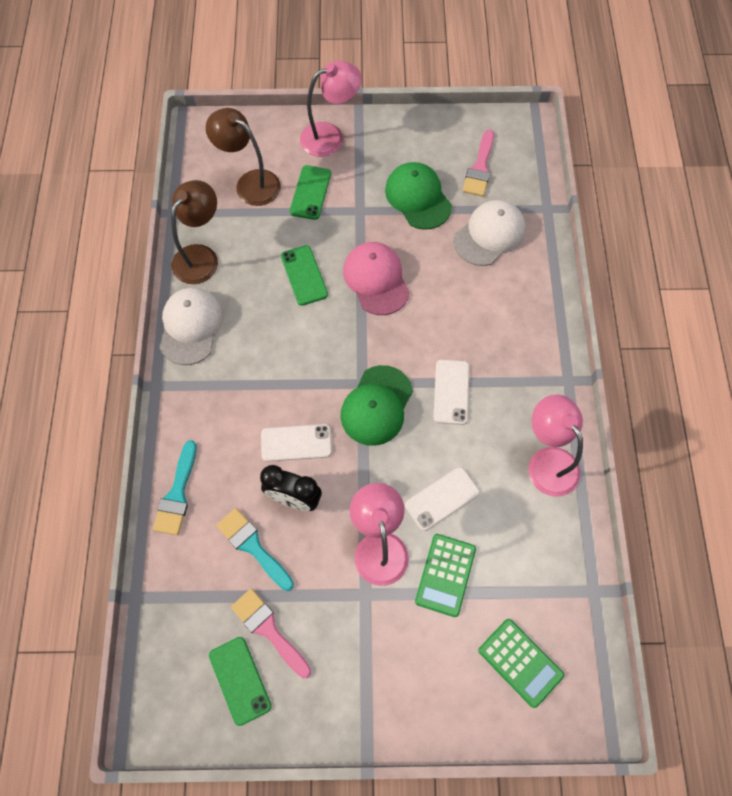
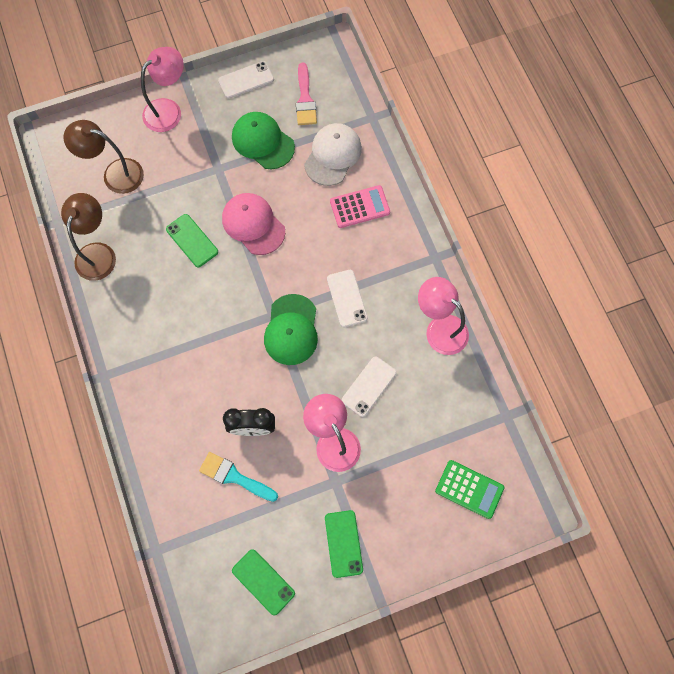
camera: 20 degrees left, 5 degrees up
turquoise brush [153,440,197,535] -> none
white cap [159,288,224,365] -> none
pink brush [231,588,311,678] -> none
white phone [261,424,332,462] -> white phone moved to [218,61,274,99]
green phone [290,165,331,220] -> green phone moved to [325,510,363,578]
green calculator [415,534,476,617] -> none
none -> pink calculator [330,185,390,228]

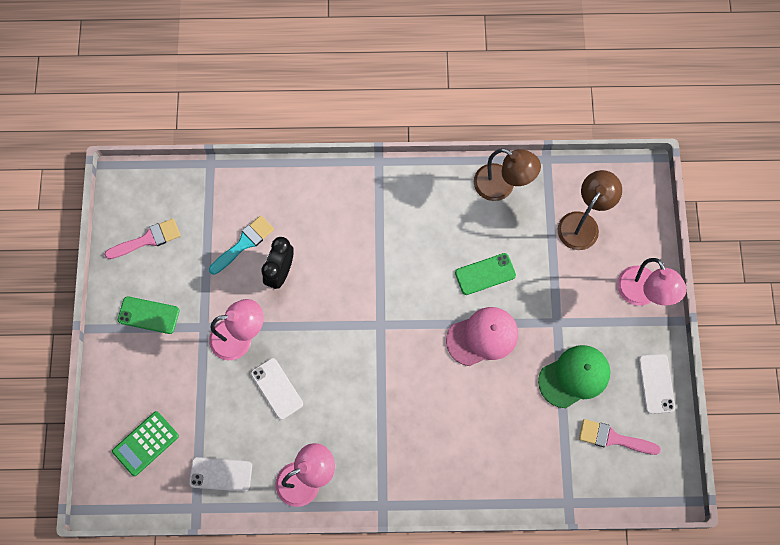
camera: 110 degrees right, 0 degrees up
green phone [232,549,295,616] -> pink brush [104,219,181,259]
green cap [264,294,318,365] -> none
white cap [304,123,362,186] -> none
white phone [327,270,368,327] -> white phone moved to [189,457,252,492]
pink calculator [330,185,390,228] -> none

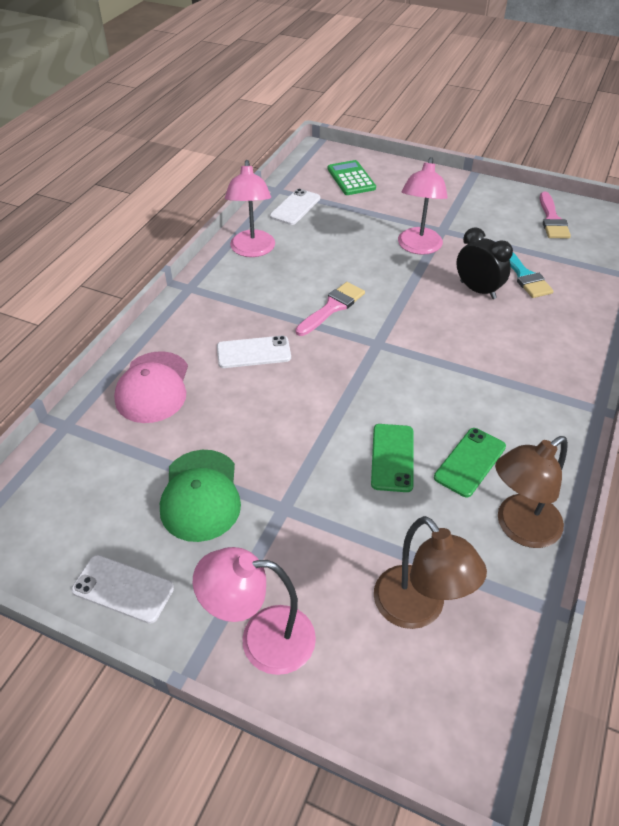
camera: 115 degrees right, 25 degrees down
green phone [118,296,179,334] -> green phone moved to [434,428,506,497]
white phone [251,358,303,420] -> white phone moved to [217,336,291,368]
pink cap [446,307,518,366] -> pink cap moved to [114,351,188,423]
pink brush [579,419,661,455] -> pink brush moved to [295,282,365,336]

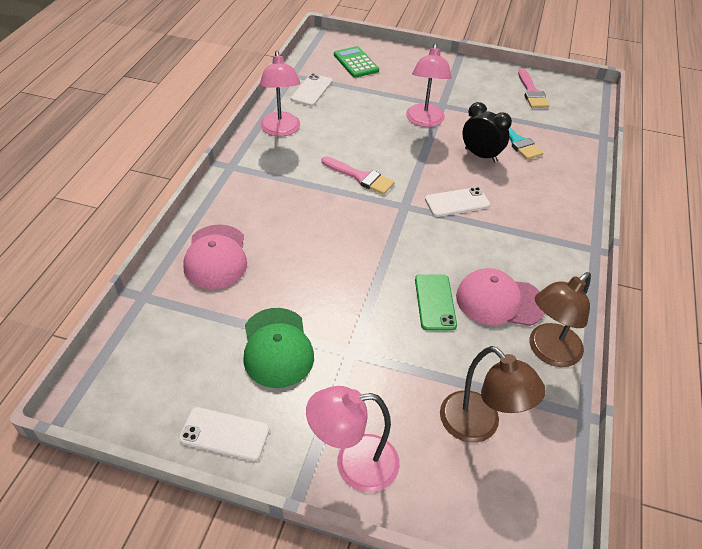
camera: 10 degrees left, 0 degrees up
white phone [217,336,291,368] -> white phone moved to [425,187,490,217]
pink brush [295,282,365,336] -> pink brush turned 90 degrees clockwise [321,156,395,195]
green phone [434,428,506,497] -> pink cap [456,268,545,326]

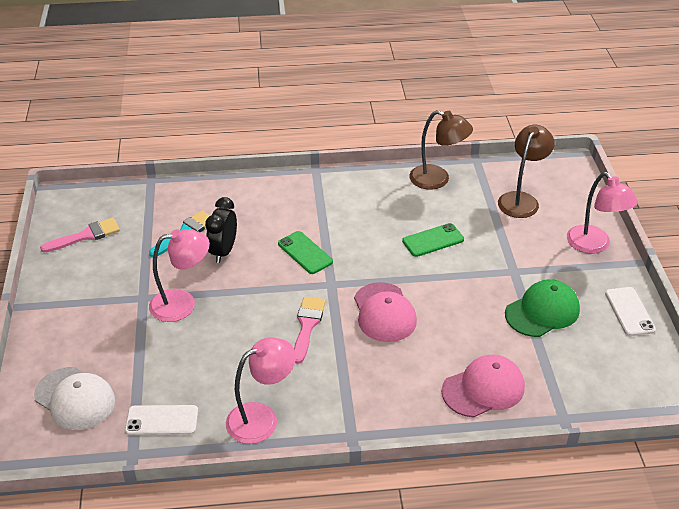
camera: 110 degrees left, 5 degrees down
green calculator [334,46,379,78] -> white cap [34,367,115,430]
white phone [425,187,490,217] -> green phone [278,231,333,274]
pink cap [456,268,545,326] -> pink cap moved to [354,282,417,342]

